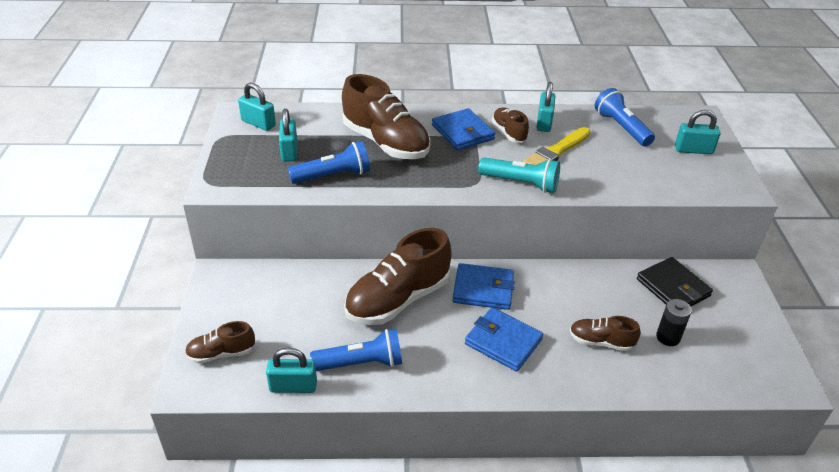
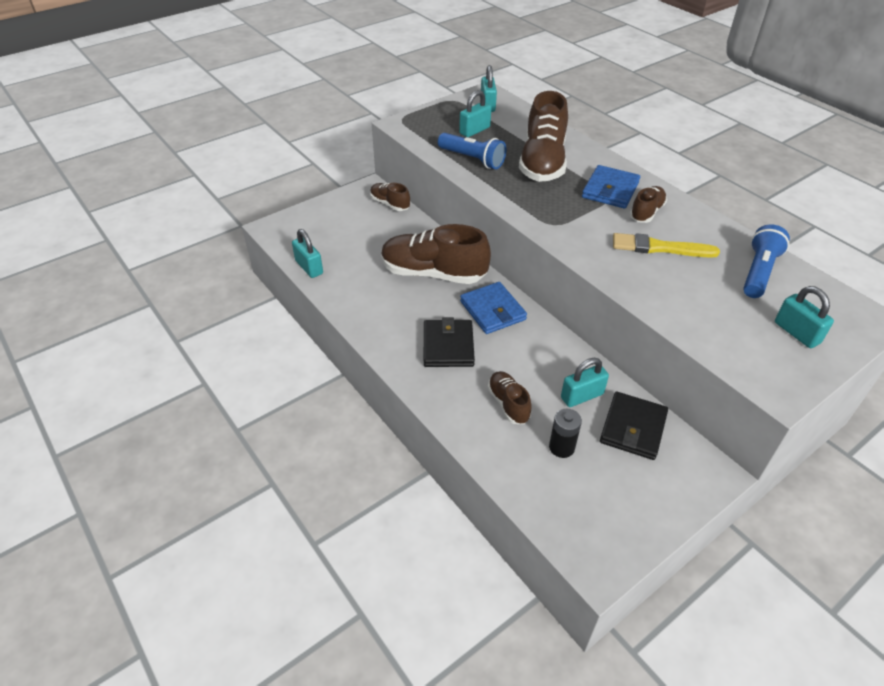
camera: 55 degrees right, 5 degrees up
brown shoe [185,321,255,364] -> brown shoe moved to [370,183,410,211]
blue flashlight [310,329,402,371] -> none
blue wallet [465,307,543,372] -> black wallet [424,317,475,367]
turquoise flashlight [478,158,560,193] -> none
turquoise padlock [536,82,555,132] -> turquoise padlock moved to [561,358,609,407]

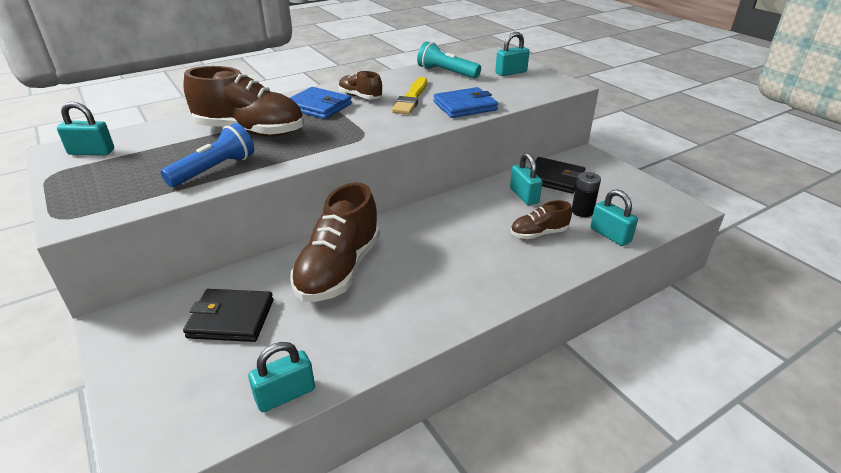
camera: 85 degrees left, 10 degrees down
brown shoe [370,183,410,211] -> none
black wallet [424,317,475,367] -> black wallet moved to [183,289,273,342]
turquoise padlock [459,90,492,137] -> turquoise padlock moved to [590,189,638,246]
blue wallet [460,282,527,334] -> blue wallet moved to [433,87,498,118]
blue flashlight [743,224,790,298] -> turquoise flashlight [417,41,481,79]

